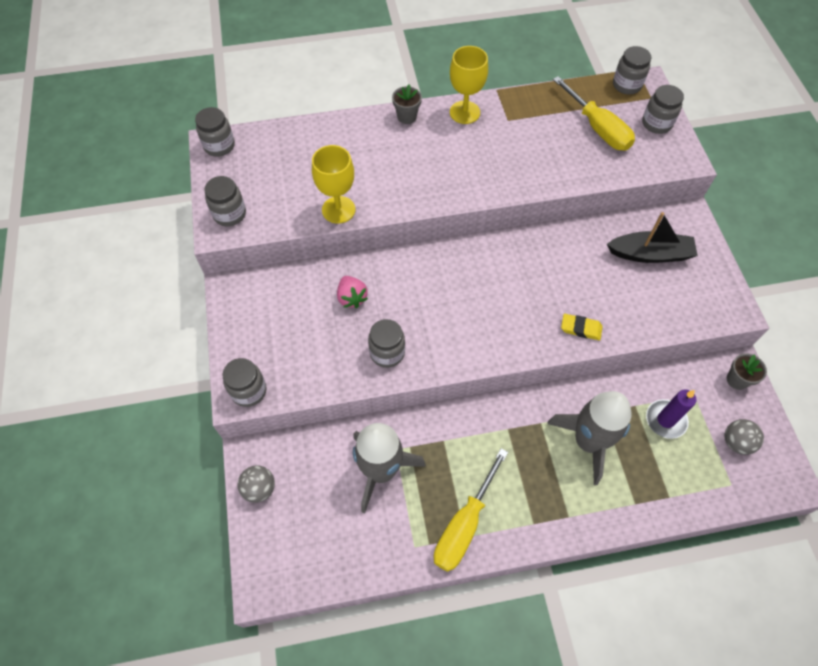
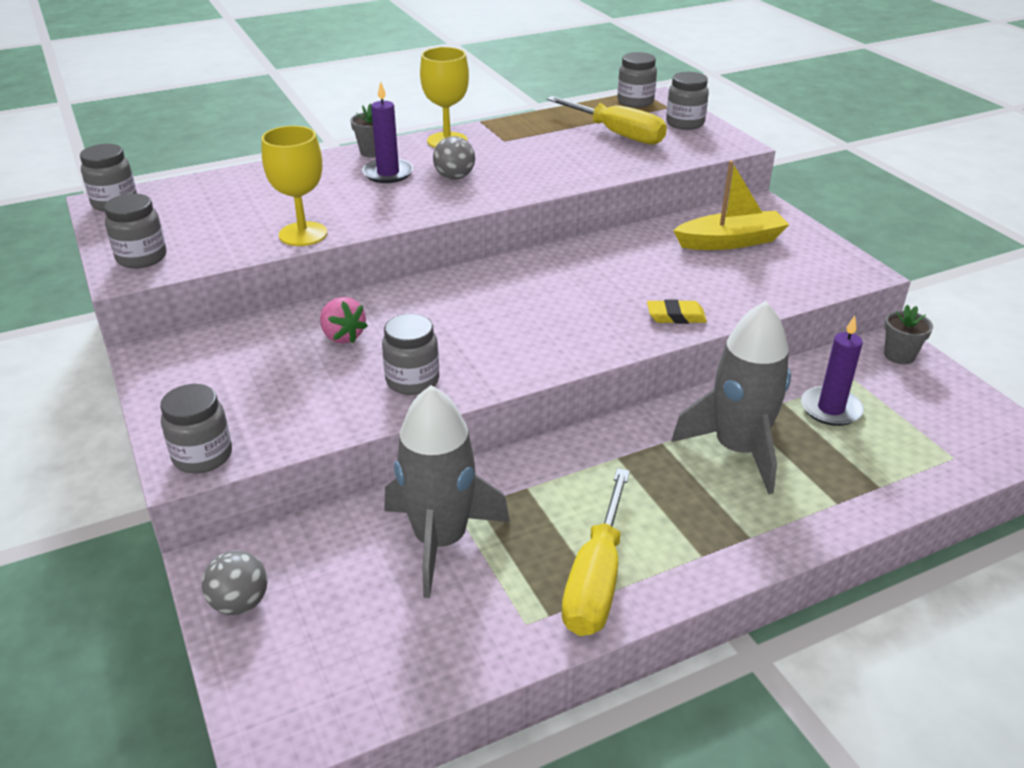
camera: 15 degrees left, 25 degrees down
black boat [607,212,698,263] -> yellow boat [673,160,790,250]
grey ball [724,419,764,455] -> grey ball moved to [433,136,475,180]
none -> purple candle [362,81,413,183]

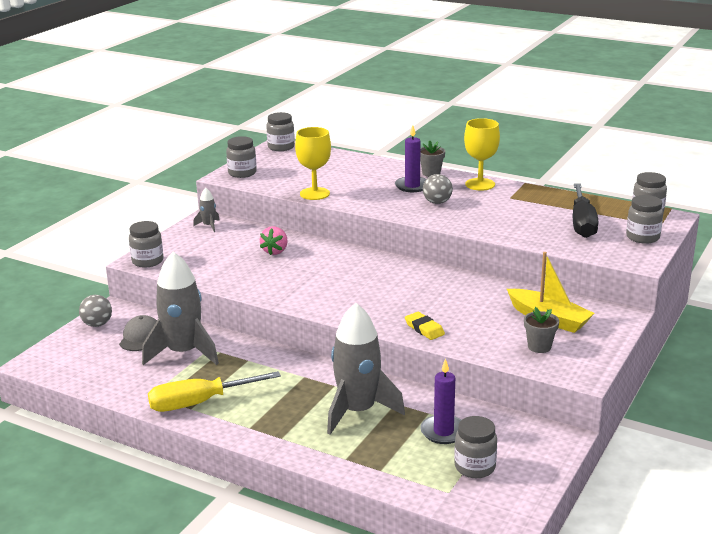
camera: 55 degrees right, 10 degrees down
grey jar [382,314,439,395] -> grey jar moved to [454,416,497,478]
yellow screwdriver [547,96,667,145] -> black screwdriver [573,183,599,238]
grey flower pot [884,305,933,364] -> grey flower pot moved to [524,307,559,353]
none -> grey cap [119,315,157,351]
none -> grey rocket [193,188,220,232]

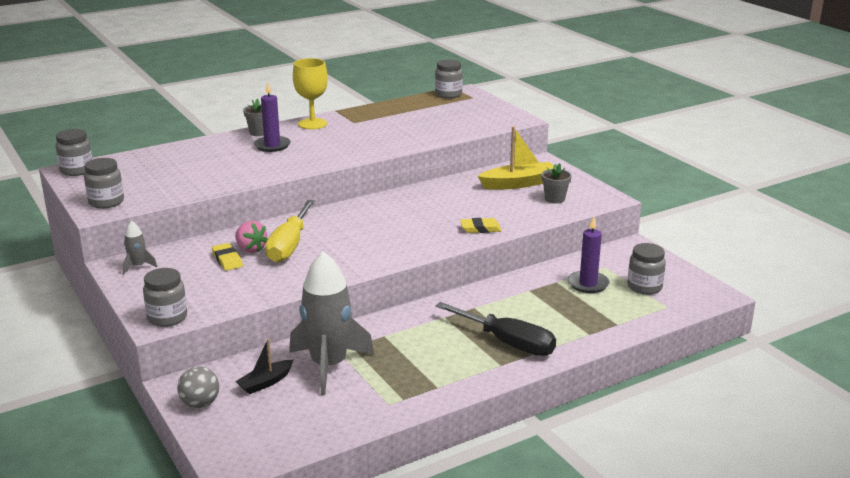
camera: 60 degrees left, 0 degrees up
grey cap [119,315,157,351] -> black boat [235,339,293,394]
yellow screwdriver [148,371,281,412] -> yellow screwdriver moved to [265,200,315,263]
yellow goblet [295,127,331,200] -> none
grey rocket [327,303,405,435] -> none
grey ball [423,174,453,204] -> none
black screwdriver [573,183,599,238] -> black screwdriver moved to [435,302,556,356]
grey jar [626,195,663,244] -> none
none -> yellow eraser [212,243,243,271]

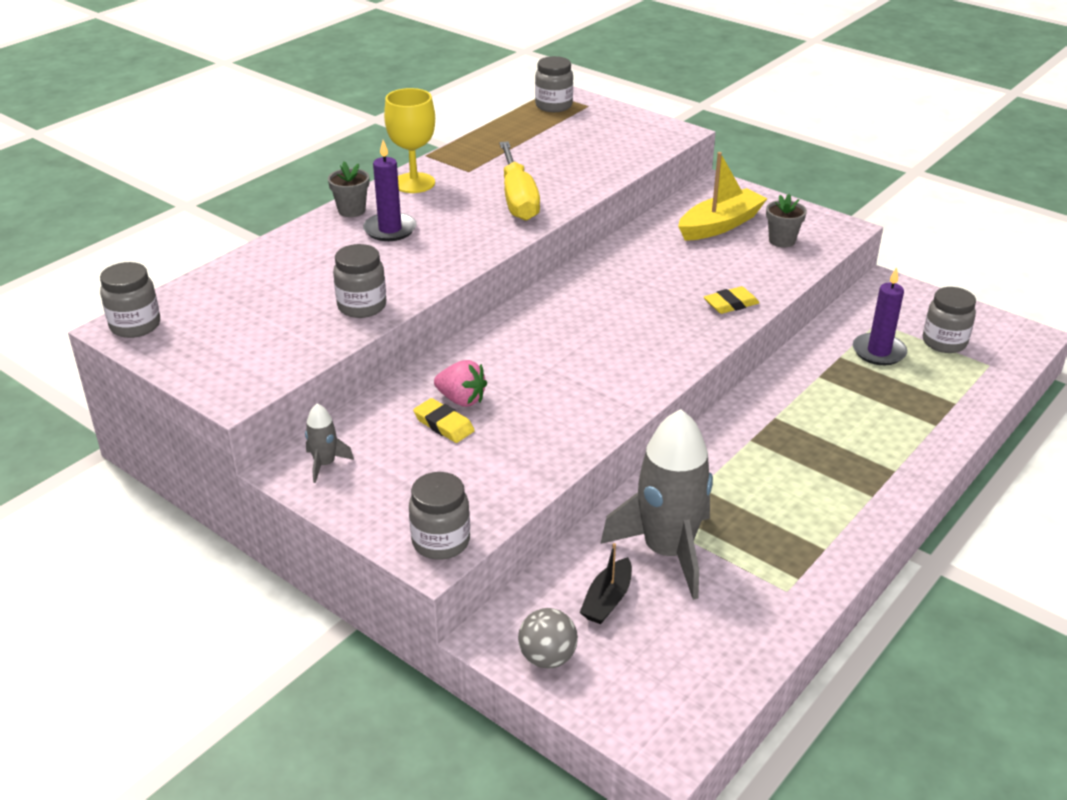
camera: 20 degrees left, 10 degrees up
grey jar [84,158,124,209] -> grey jar moved to [333,244,386,318]
yellow screwdriver [265,200,315,263] -> yellow screwdriver moved to [499,141,540,221]
black screwdriver [435,302,556,356] -> none

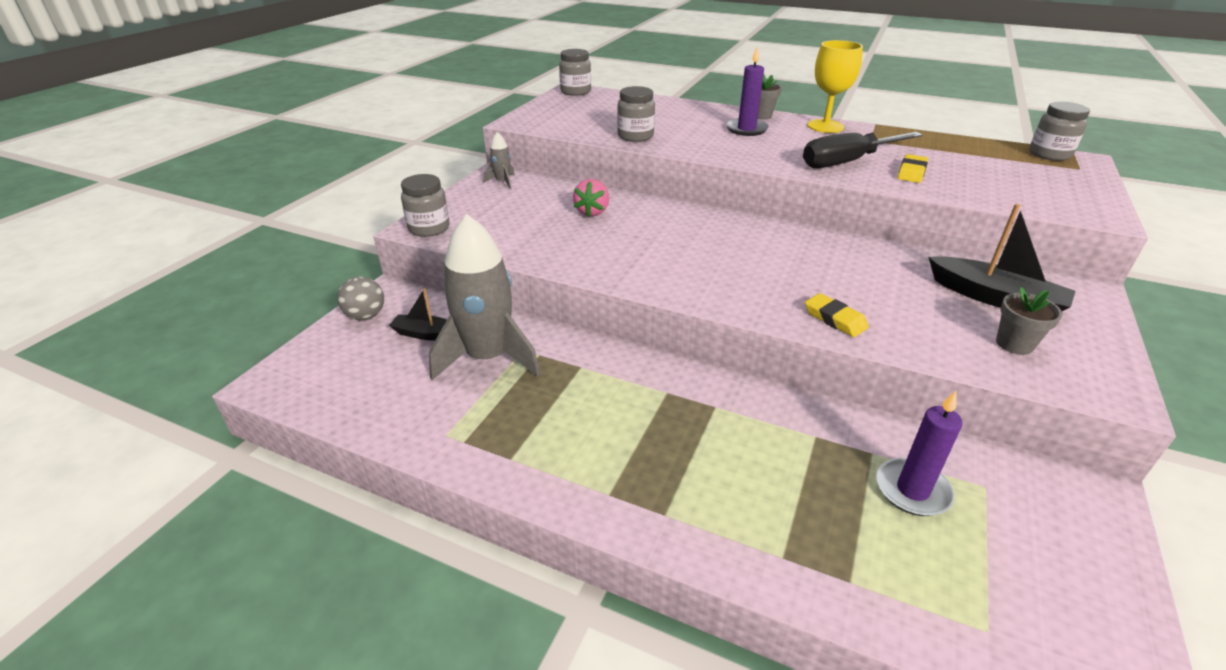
camera: 75 degrees right, 0 degrees up
yellow eraser [413,398,475,443] -> yellow eraser moved to [898,154,928,183]
yellow screwdriver [499,141,540,221] -> black screwdriver [803,132,923,168]
yellow boat [678,152,767,241] -> black boat [929,204,1076,311]
grey jar [923,287,976,353] -> none

